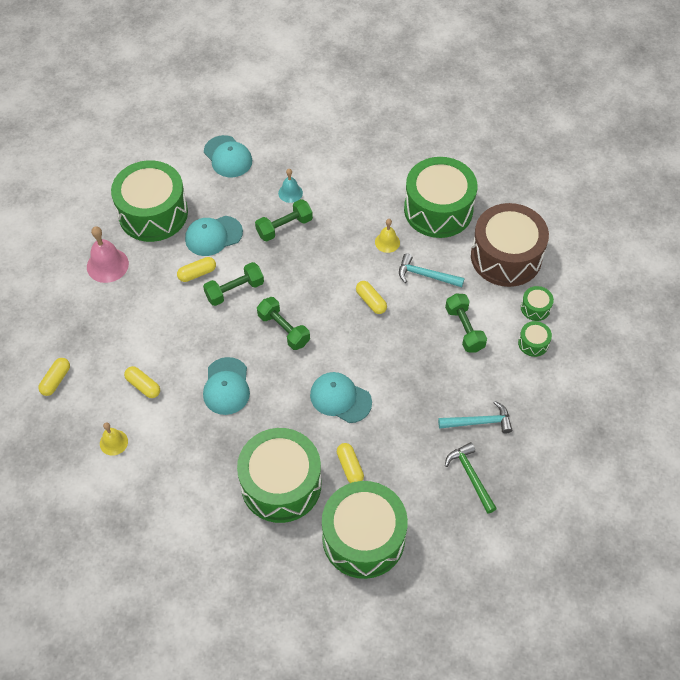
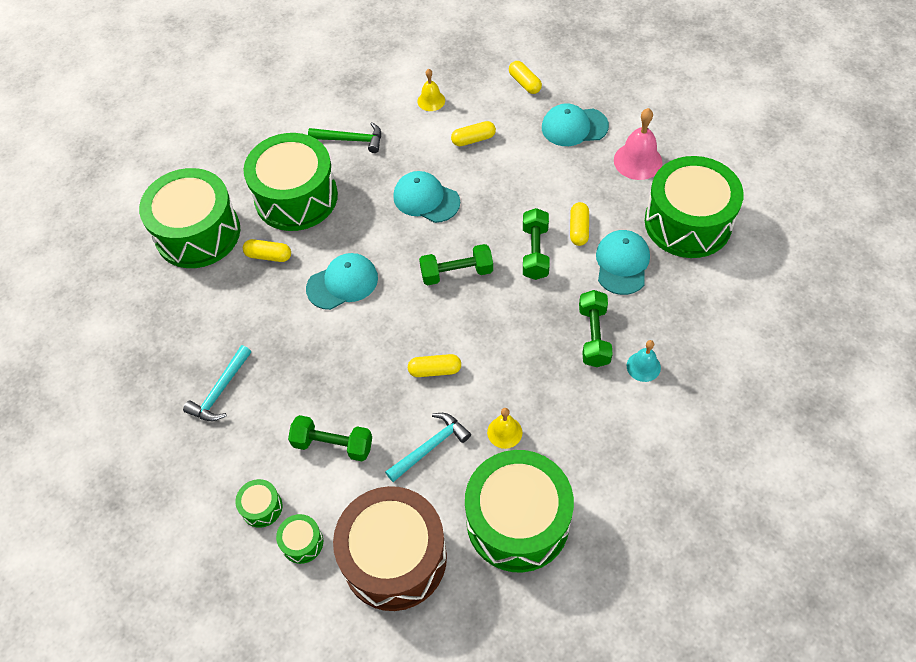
camera: 125 degrees right, 0 degrees up
turquoise cap [204,135,252,177] -> turquoise cap moved to [542,104,609,146]
green hammer [445,442,497,514] -> green hammer moved to [308,122,381,153]

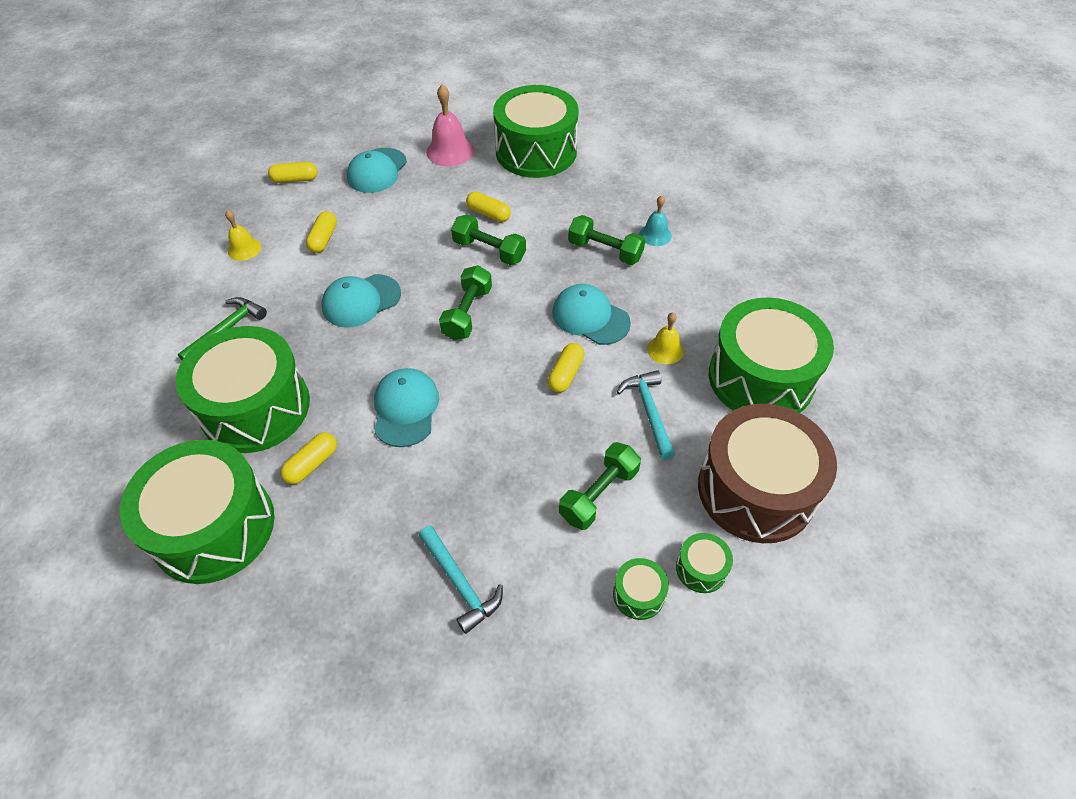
camera: 65 degrees left, 5 degrees down
turquoise cap [596,230,650,295] -> turquoise cap moved to [552,284,631,345]

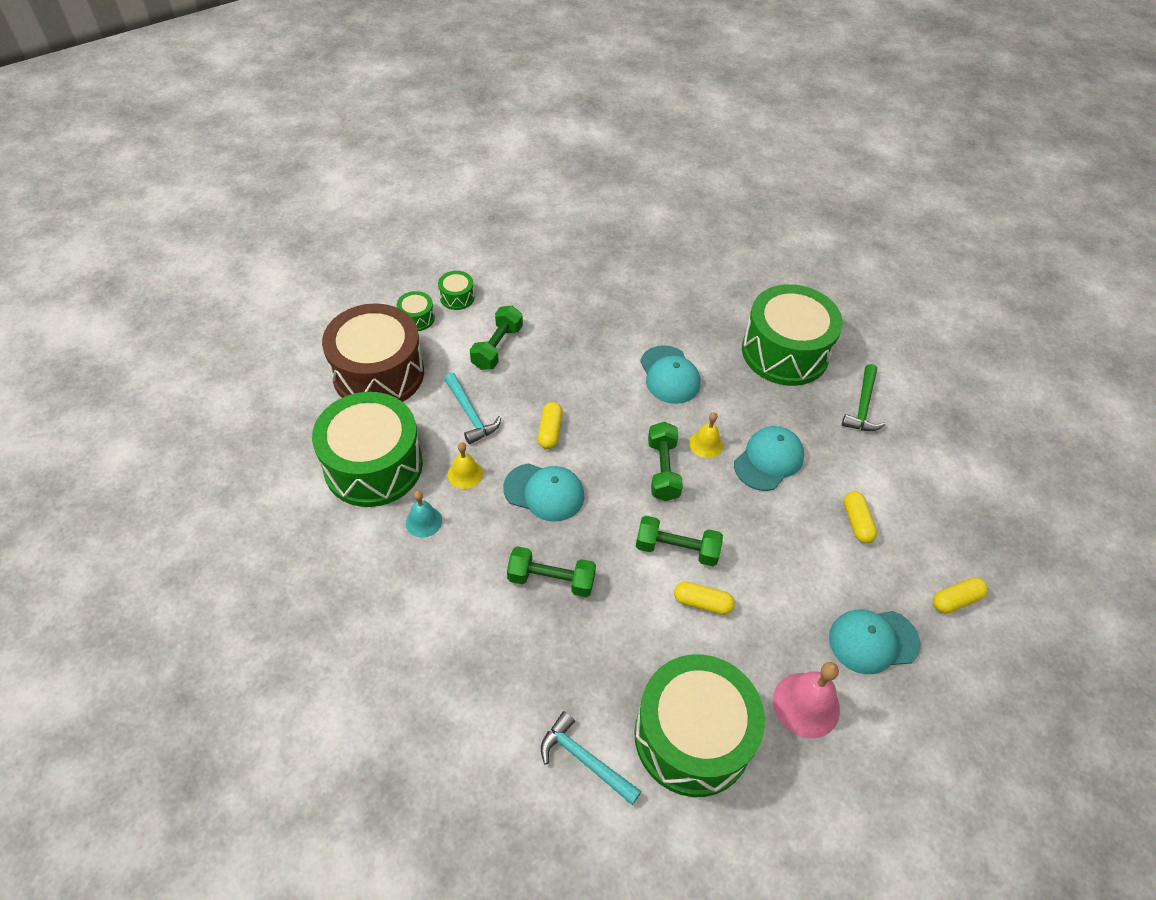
camera: 160 degrees right, 0 degrees up
green drum [120,440,275,584] -> none
yellow bell [225,210,261,261] -> yellow bell moved to [689,412,723,458]
yellow capsule [281,433,337,484] -> none
turquoise cap [347,148,407,193] -> turquoise cap turned 105 degrees counterclockwise [829,610,920,674]
turquoise hammer [418,526,503,634] -> turquoise hammer moved to [541,711,642,805]
turquoise bell [639,195,672,246] -> turquoise bell moved to [406,491,442,537]

